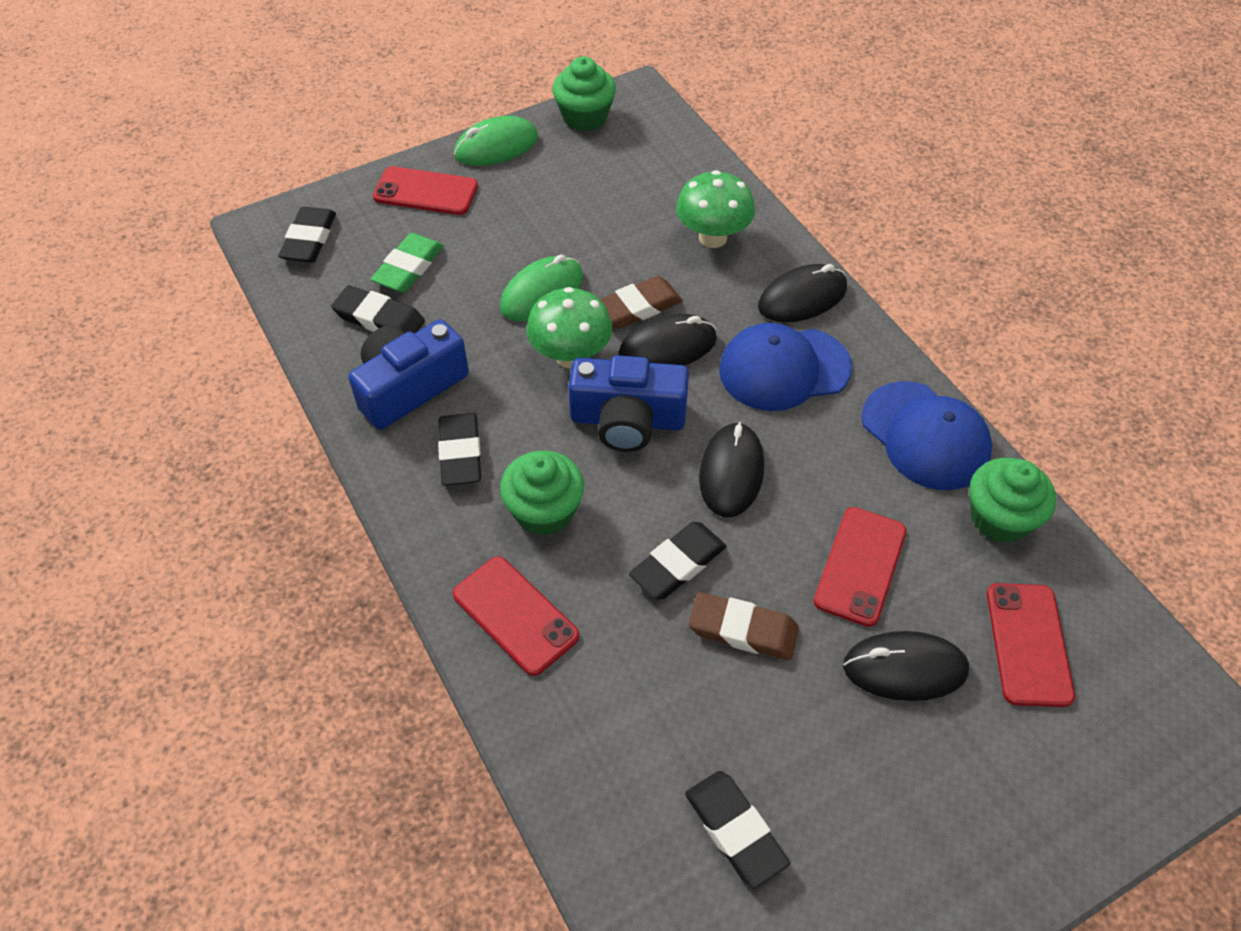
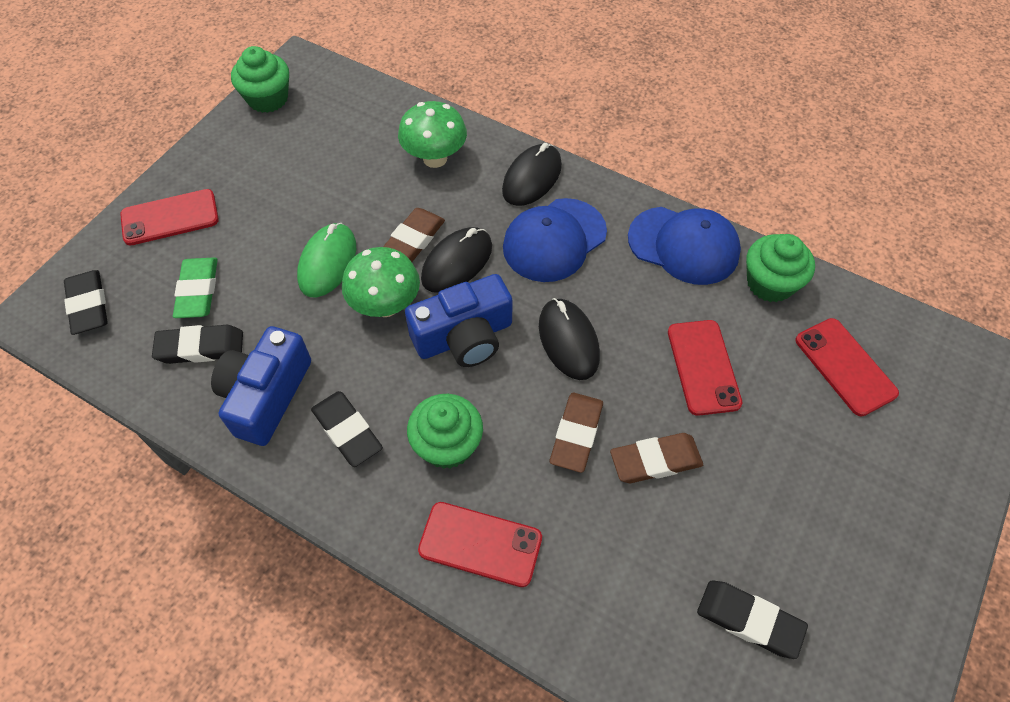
camera: 30 degrees left, 5 degrees up
green mouse [454,116,538,166] -> none
black eraser [629,522,727,599] -> brown eraser [550,393,603,473]
black mouse [843,631,969,701] -> none

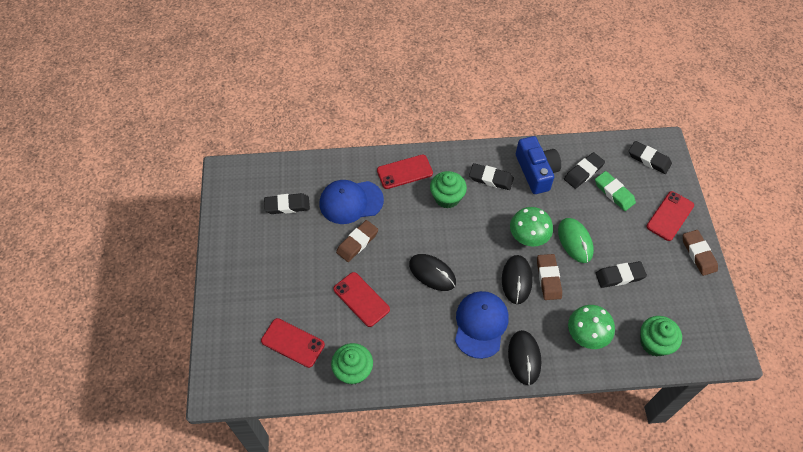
camera: 145 degrees right, 0 degrees up
green cupcake [231,46,289,113] -> green cupcake moved to [640,316,682,357]
blue camera [405,274,513,367] -> none
brown eraser [550,393,603,473] -> brown eraser moved to [683,230,718,276]
blue cap [628,207,741,285] -> blue cap moved to [320,180,384,224]
none -> black eraser [596,261,647,288]

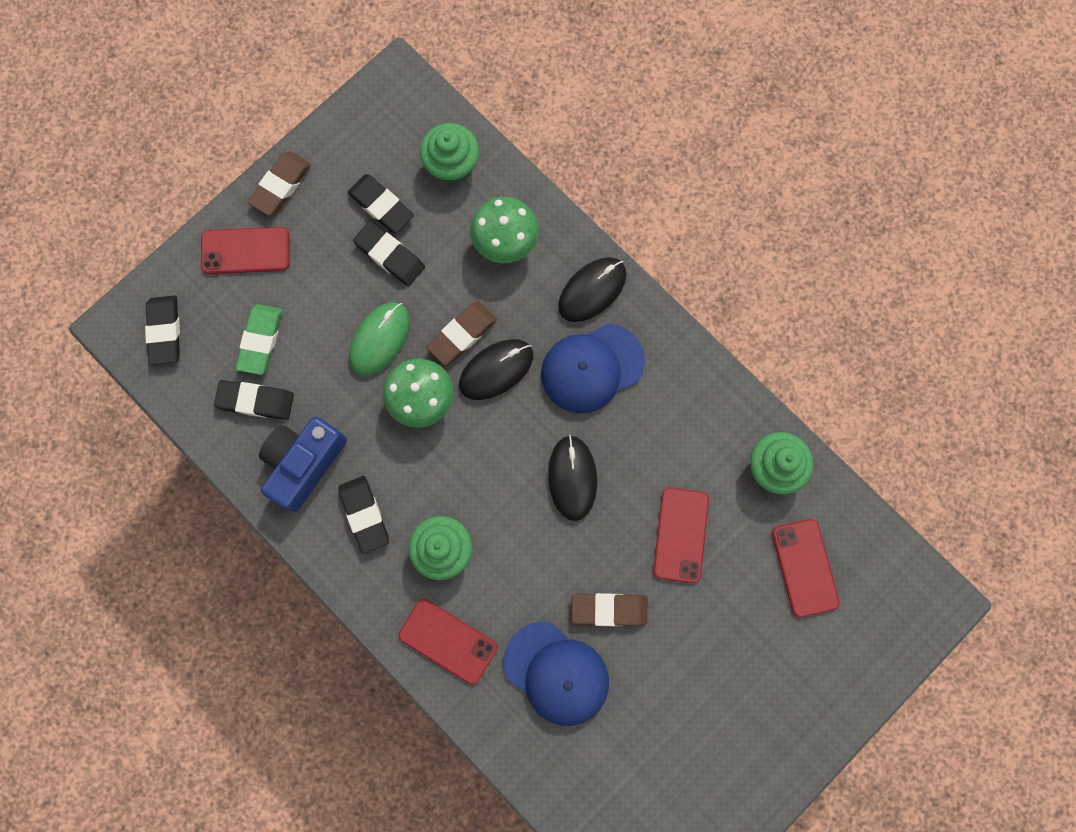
camera: 130 degrees left, 20 degrees up
black eraser [264,193,310,214] -> black eraser moved to [348,174,414,233]

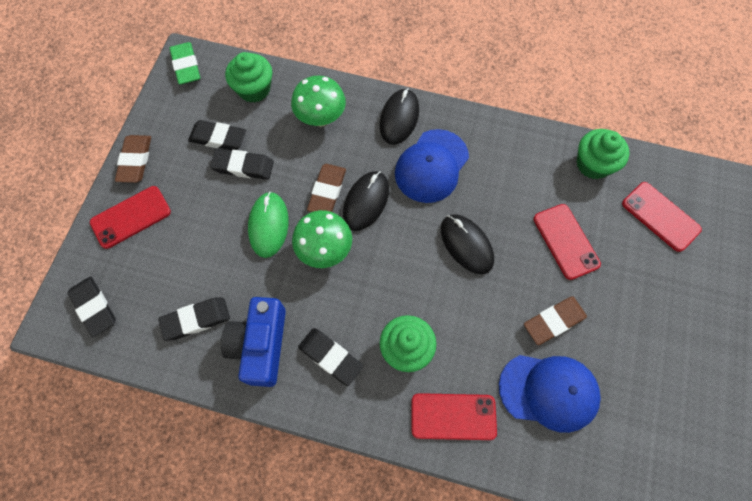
camera: 30 degrees left, 10 degrees down
green eraser [236,304,282,375] -> green eraser moved to [169,42,201,84]

